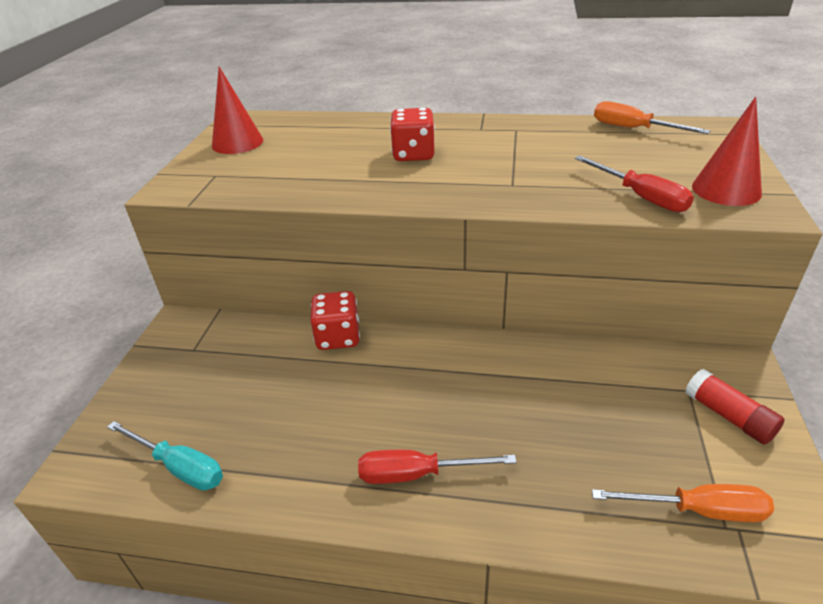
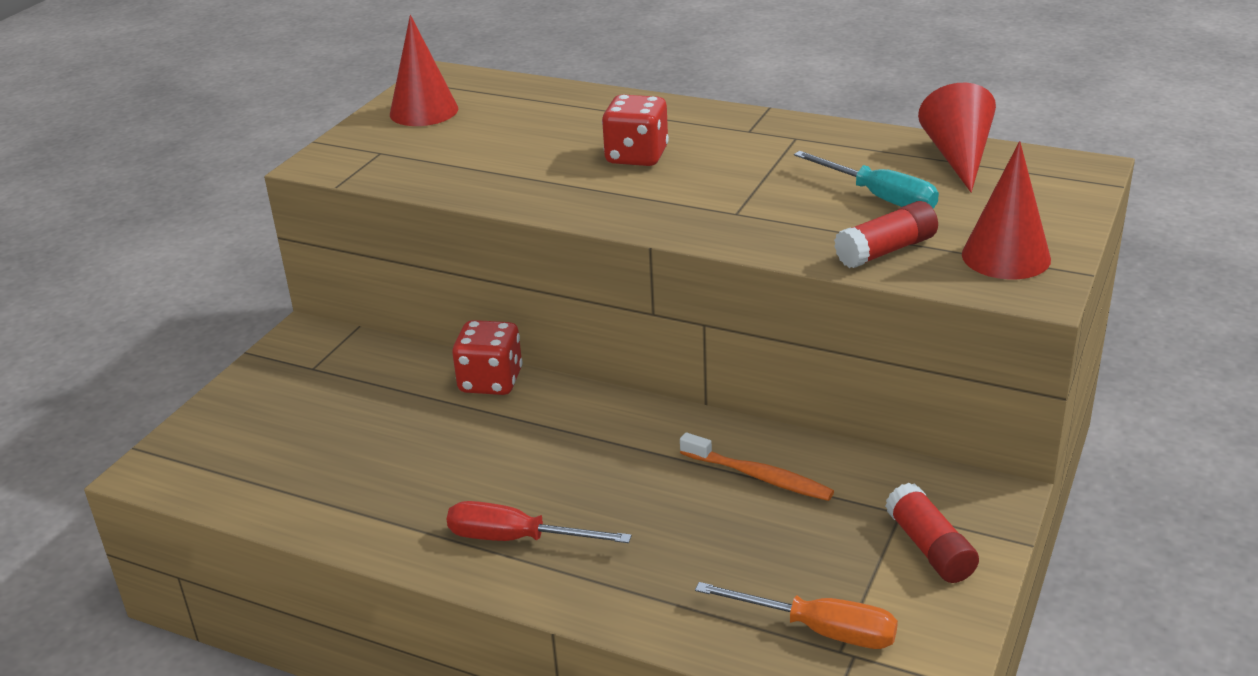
camera: 15 degrees right, 5 degrees down
turquoise screwdriver [107,421,223,491] -> turquoise screwdriver moved to [794,151,939,209]
red screwdriver [575,156,694,212] -> red glue stick [834,201,938,268]
orange screwdriver [594,101,710,134] -> red cone [918,83,996,192]
none -> orange toothbrush [680,432,834,501]

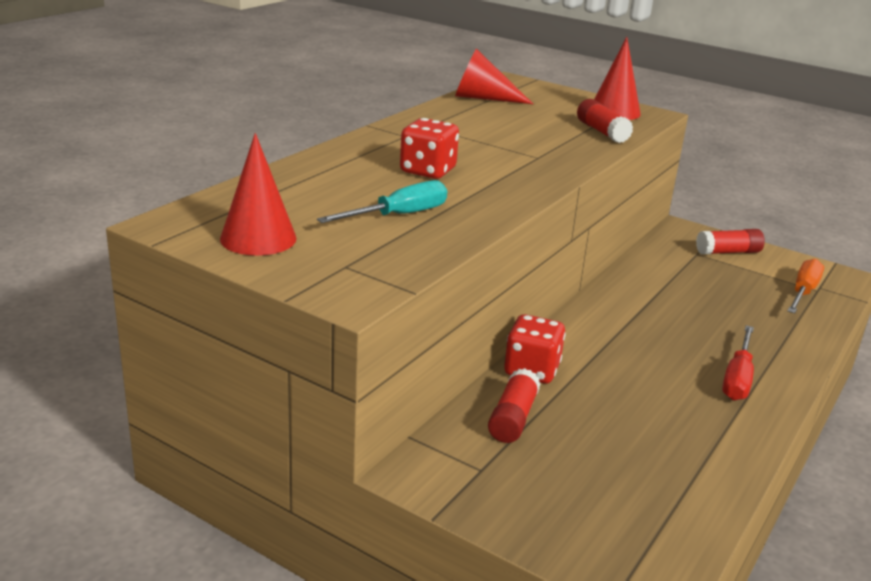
camera: 85 degrees left, 5 degrees down
orange toothbrush [680,432,834,501] -> none
turquoise screwdriver [794,151,939,209] -> turquoise screwdriver moved to [317,180,447,223]
none -> red glue stick [488,368,541,443]

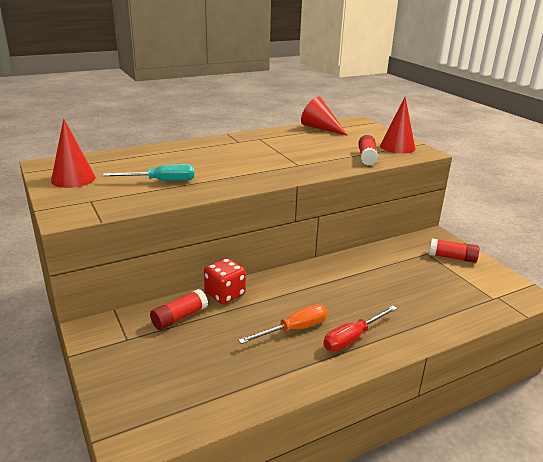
camera: 30 degrees right, 0 degrees up
red dice [400,118,459,179] -> none
orange screwdriver [787,259,824,313] -> orange screwdriver moved to [238,304,328,344]

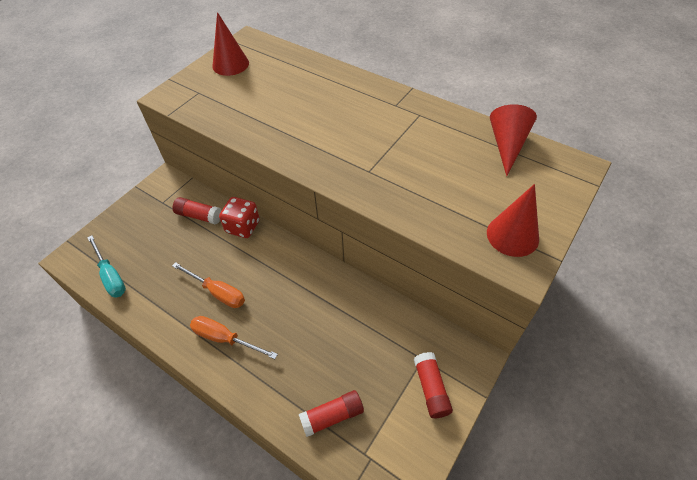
camera: 65 degrees right, 25 degrees up
turquoise screwdriver [103,164,194,181] -> turquoise screwdriver moved to [87,235,126,298]
red screwdriver [323,306,397,351] -> orange screwdriver [190,316,278,359]
red glue stick [358,135,378,166] -> red glue stick moved to [299,390,364,437]

